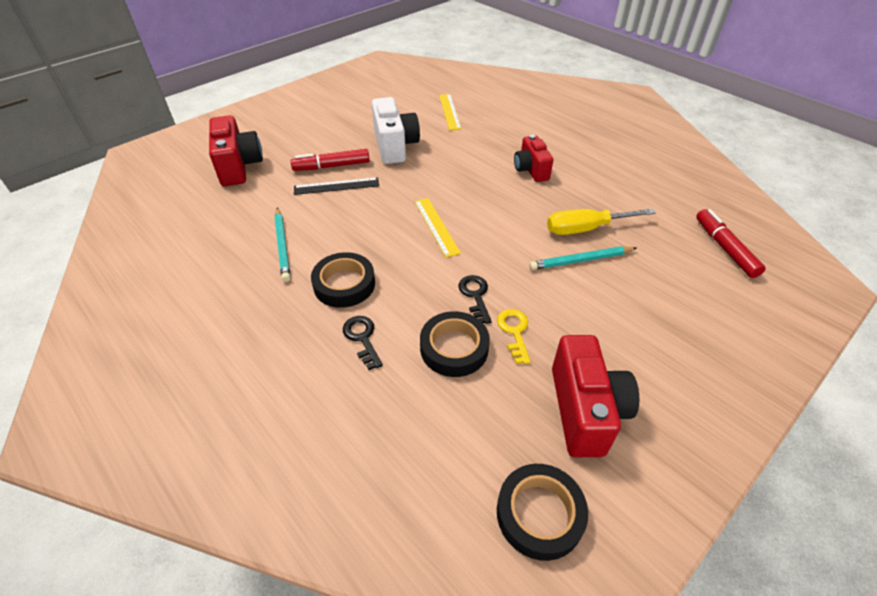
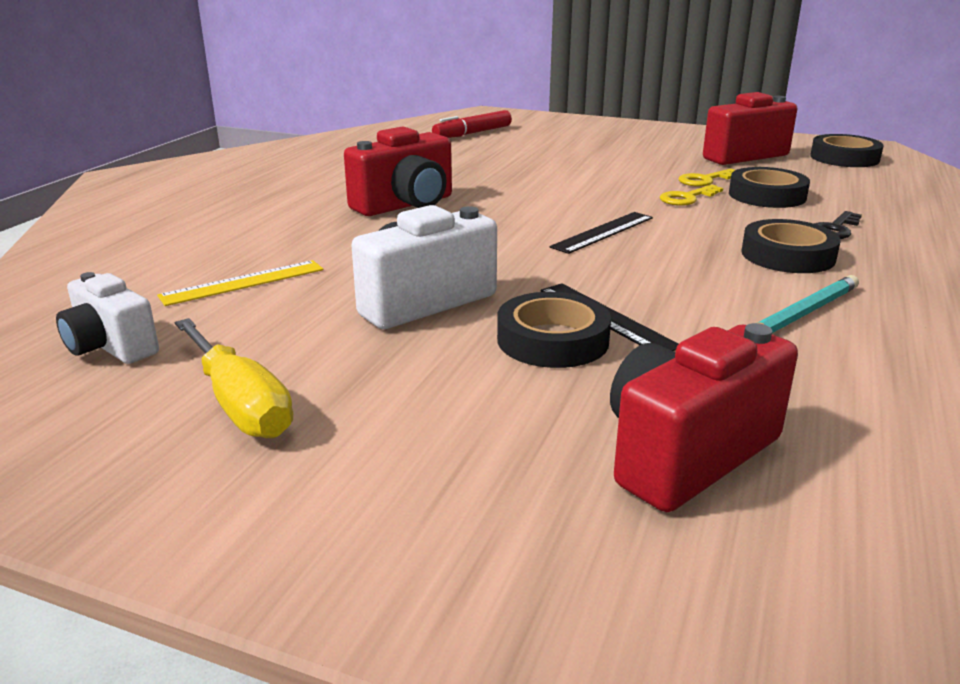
camera: 115 degrees left, 20 degrees down
red marker [290,149,370,171] -> black tape [497,292,611,368]
yellow ruler [414,198,461,257] -> black ruler [550,212,653,254]
black key [458,275,492,324] -> yellow key [660,185,723,206]
red camera [514,135,553,182] -> red camera [344,126,452,216], size x1.52
turquoise pencil [529,246,637,270] -> none
yellow screwdriver [547,209,656,235] -> yellow screwdriver moved to [175,318,293,438]
none -> white camera [56,272,159,364]

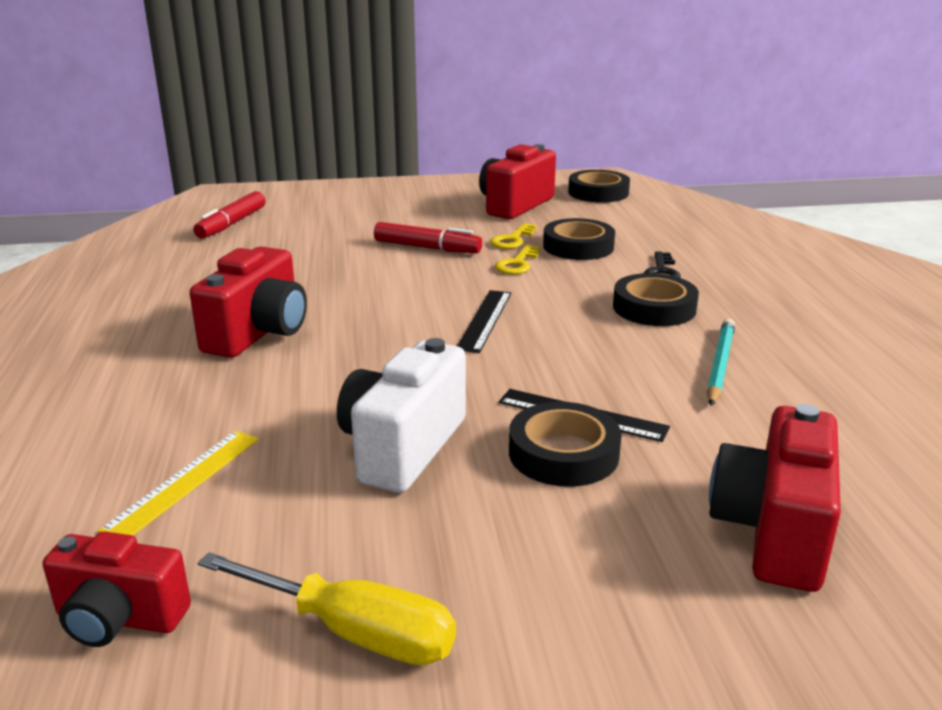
camera: 30 degrees left, 0 degrees up
white camera [56,272,159,364] -> red camera [43,531,191,647]
none -> red marker [374,222,482,253]

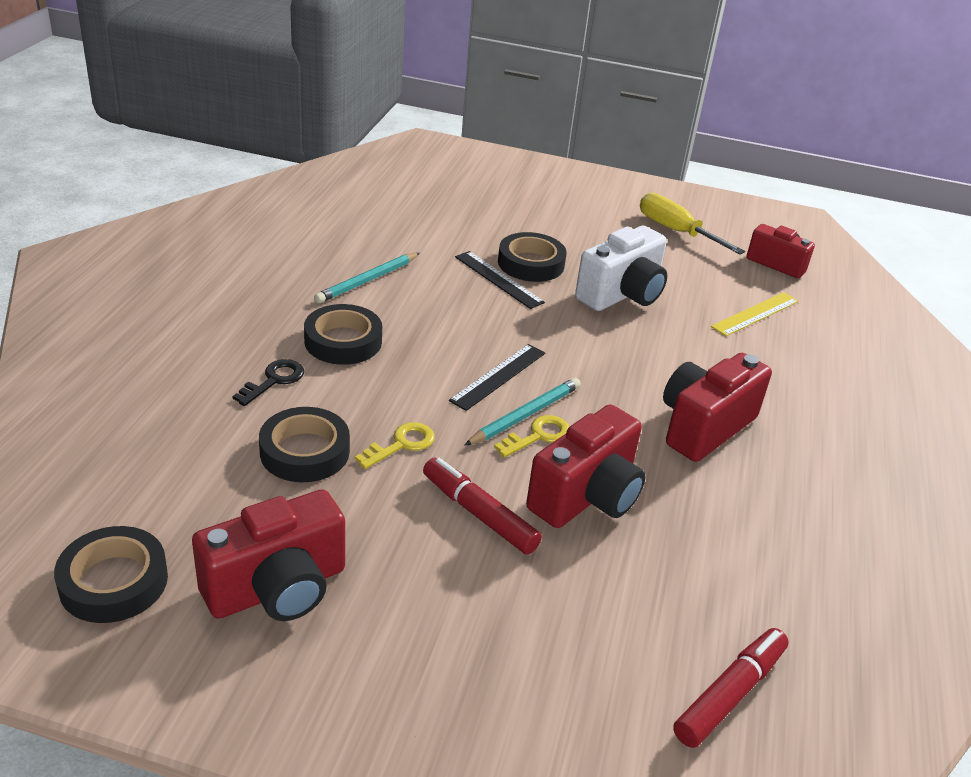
camera: 160 degrees left, 10 degrees up
yellow key [490,223,537,249] -> yellow key moved to [494,415,569,458]
red camera [709,404,841,592] -> red camera moved to [526,404,646,528]
none -> turquoise pencil [464,378,581,446]

